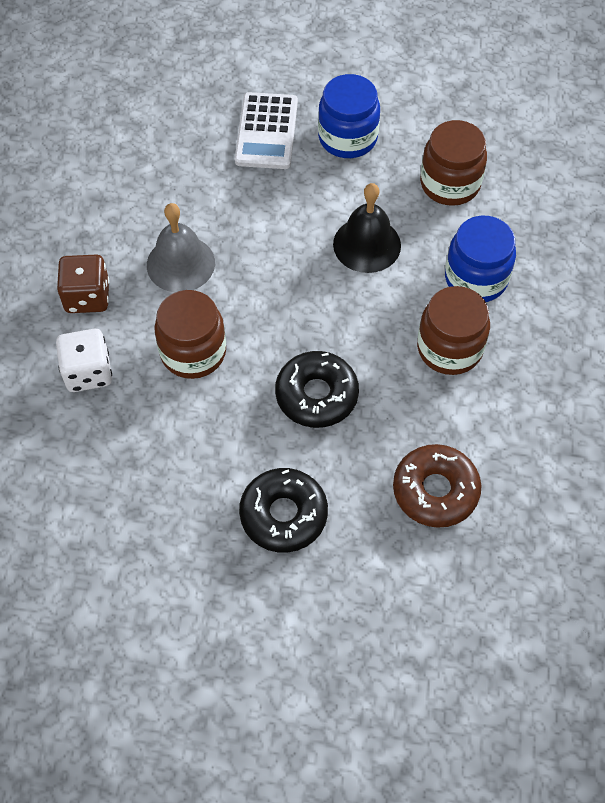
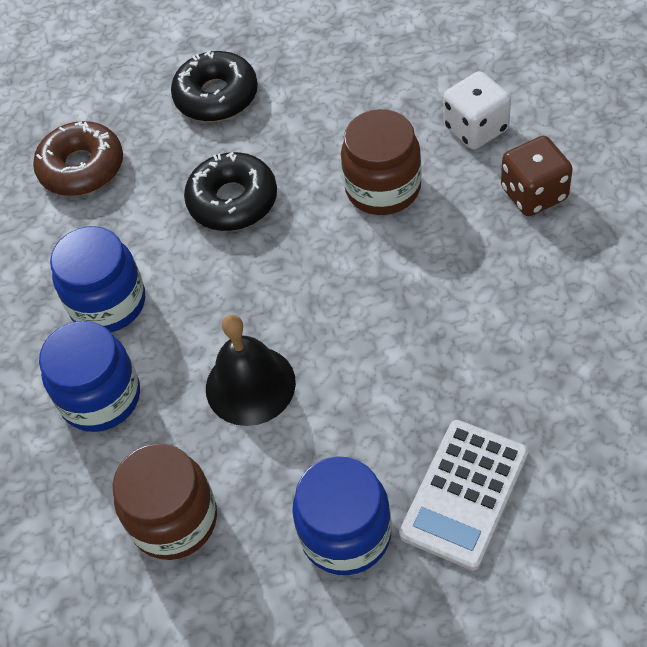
camera: 165 degrees right, 5 degrees down
grey bell [147,203,215,292] -> none
white calculator [235,92,298,169] -> white calculator turned 135 degrees counterclockwise [399,420,528,570]
brown jar [417,286,490,375] -> blue jar [50,226,145,332]

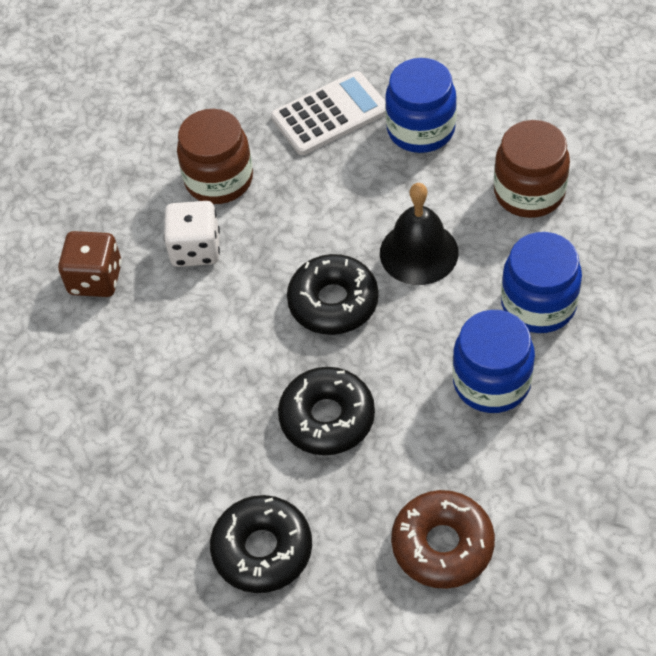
camera: 150 degrees left, 0 degrees up
brown jar [341,109,422,215] -> brown jar moved to [177,109,253,204]
white dice [443,71,511,150] -> white dice moved to [164,201,220,267]
none -> black donut [287,254,379,335]

